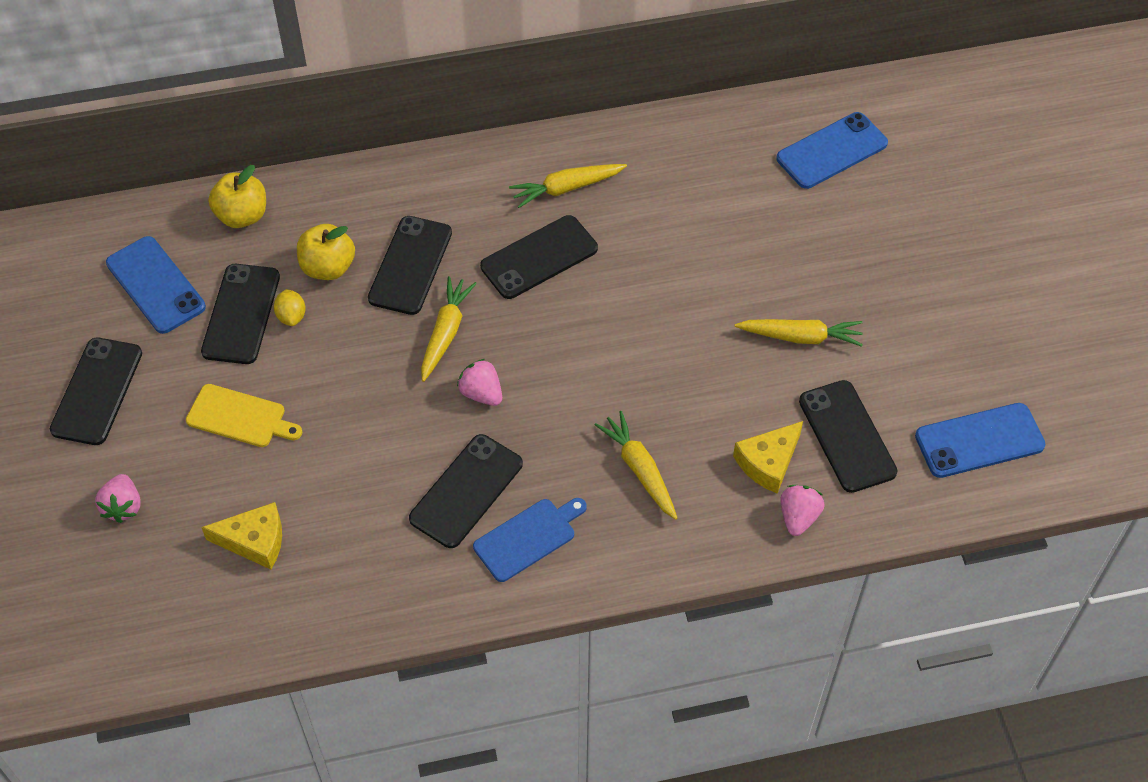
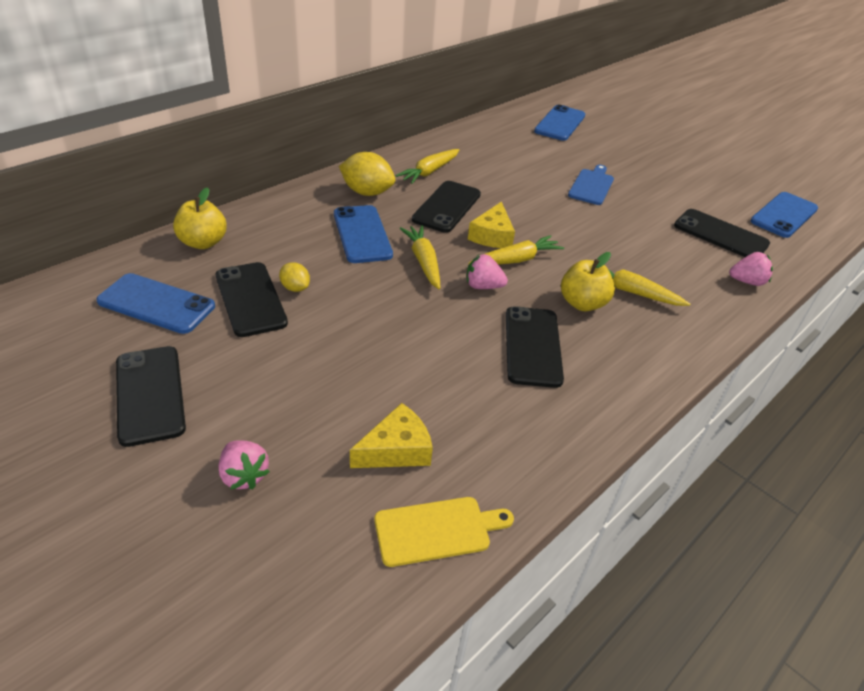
camera: 35 degrees left, 15 degrees down
yellow cutting board [186,384,302,447] -> yellow cutting board moved to [374,497,514,567]
yellow apple [297,224,355,280] -> yellow apple moved to [561,252,615,311]
black phone [368,216,452,315] -> blue phone [334,205,393,263]
blue cutting board [473,498,587,582] -> blue cutting board moved to [568,165,614,205]
yellow cheese [733,421,803,494] -> yellow cheese moved to [468,201,515,248]
yellow carrot [735,319,863,347] -> yellow carrot moved to [469,235,564,265]
pink strawberry [780,485,825,536] -> pink strawberry turned 105 degrees clockwise [729,252,773,286]
none -> yellow lemon [339,152,395,196]

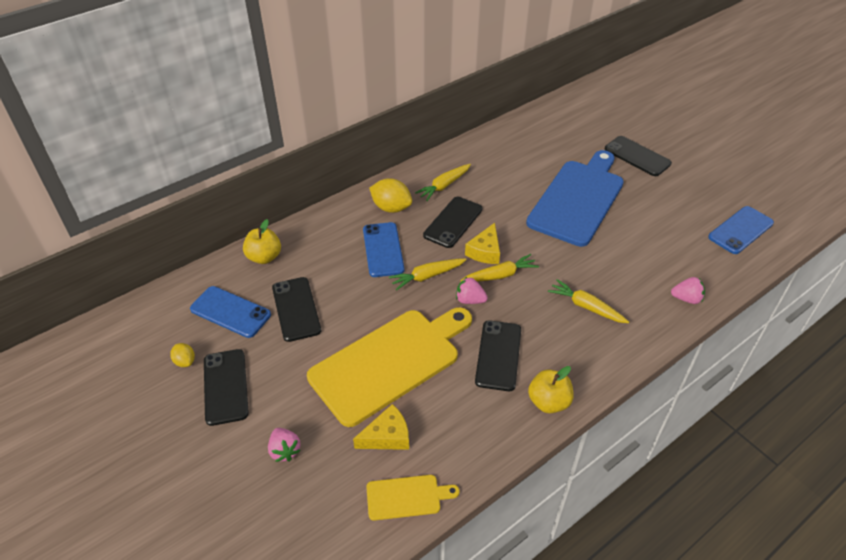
camera: 10 degrees right, 5 degrees up
yellow lemon [279,262,310,292] -> yellow lemon moved to [170,343,195,367]
yellow carrot [399,225,440,289] -> yellow carrot turned 105 degrees counterclockwise [389,258,467,291]
blue phone [534,105,585,141] -> none
yellow apple [561,252,615,311] -> yellow apple moved to [528,366,574,413]
blue cutting board [568,165,614,205] -> blue cutting board [526,150,624,247], size x2.25
black phone [674,209,770,257] -> black phone moved to [605,136,672,176]
none -> yellow cutting board [307,307,472,427]

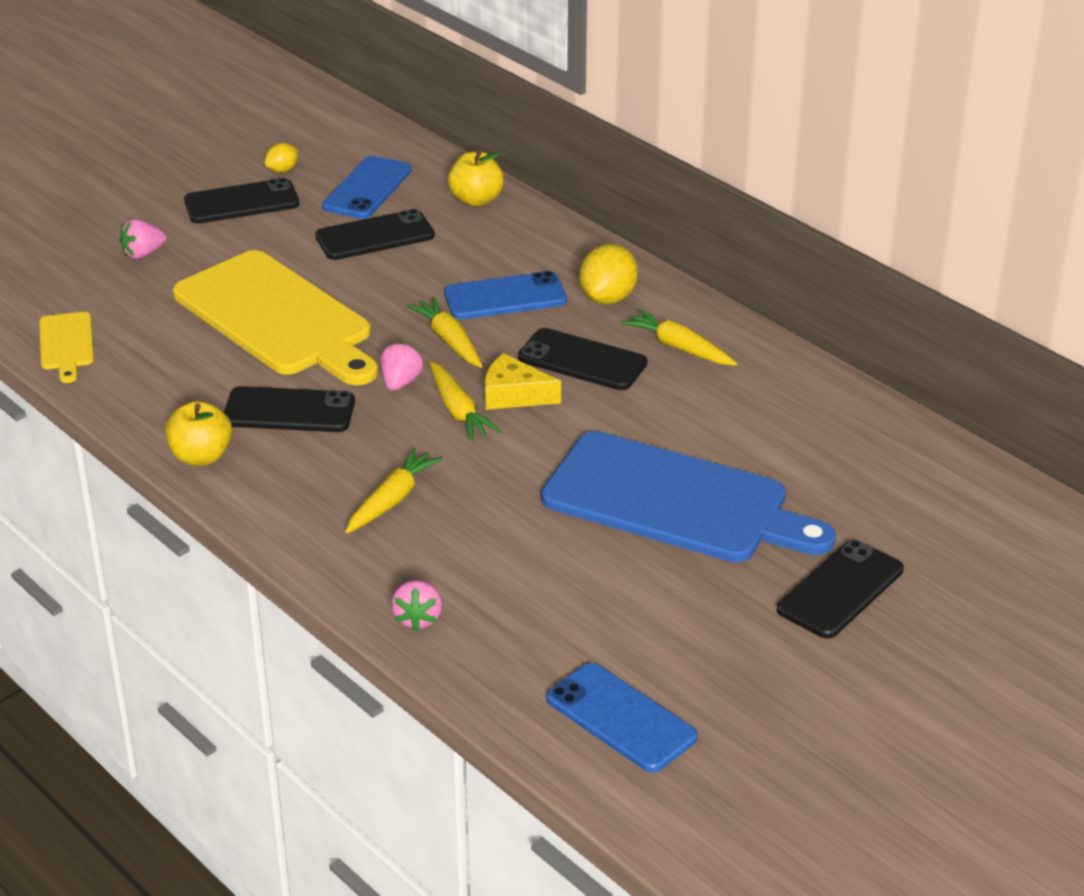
camera: 85 degrees right, 10 degrees down
yellow cheese [353,404,409,450] -> none

